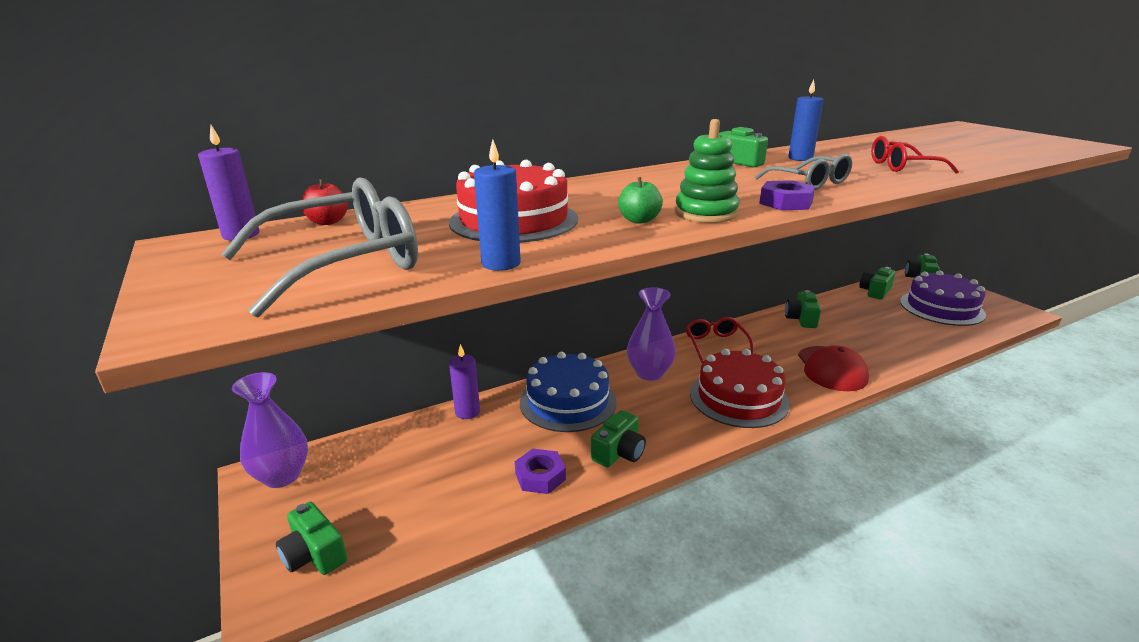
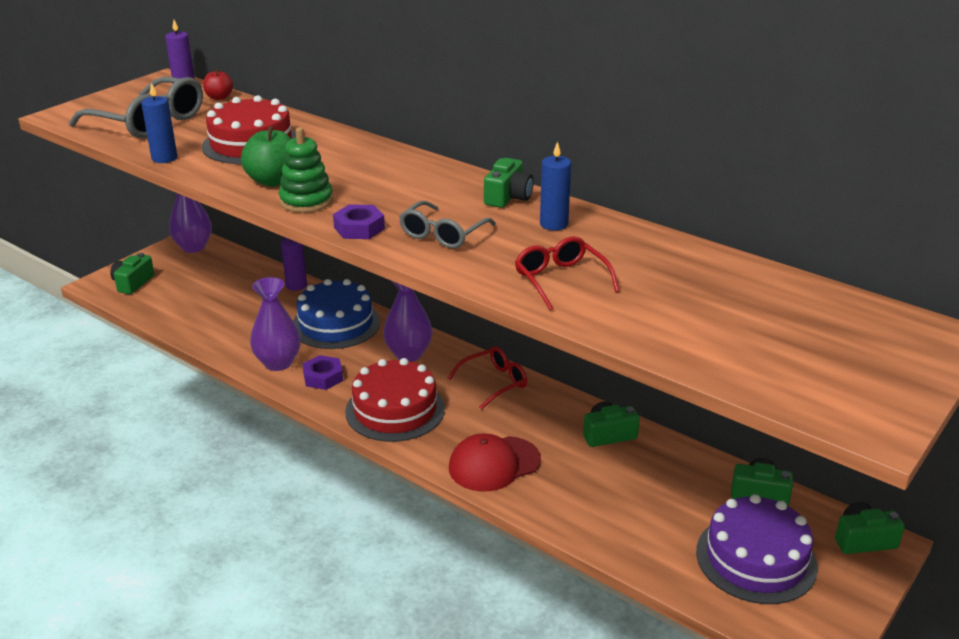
camera: 65 degrees right, 5 degrees up
purple nut [515,449,566,494] -> purple nut moved to [302,355,343,390]
green camera [591,410,646,467] -> purple vase [250,277,301,371]
green apple [618,177,663,224] -> green apple [241,126,291,187], size x1.65

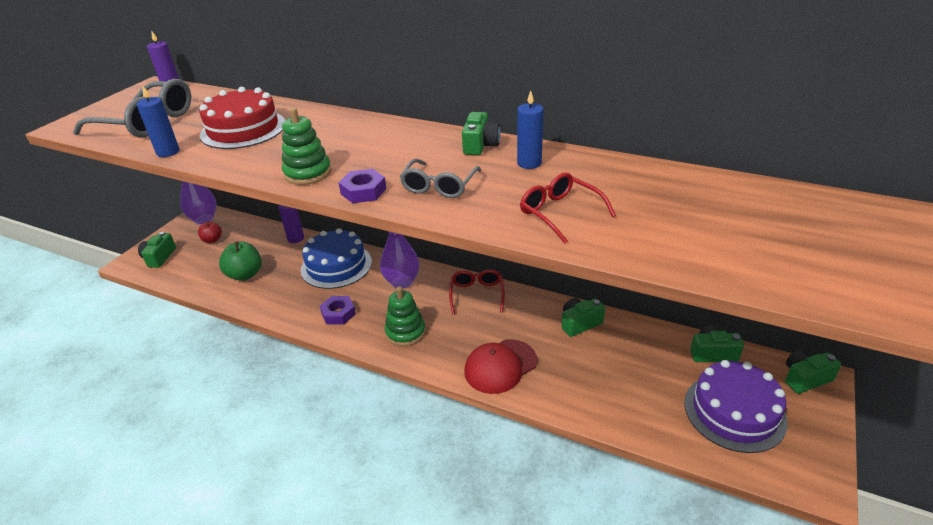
camera: 10 degrees left, 5 degrees up
red apple [203,69,233,100] -> red apple moved to [198,221,222,243]
green apple [241,126,291,187] -> green apple moved to [219,241,262,281]
purple vase [250,277,301,371] -> none
red cake [345,358,445,442] -> green stacking toy [385,286,426,347]
red glasses [448,346,527,410] -> red glasses turned 45 degrees counterclockwise [449,270,505,314]

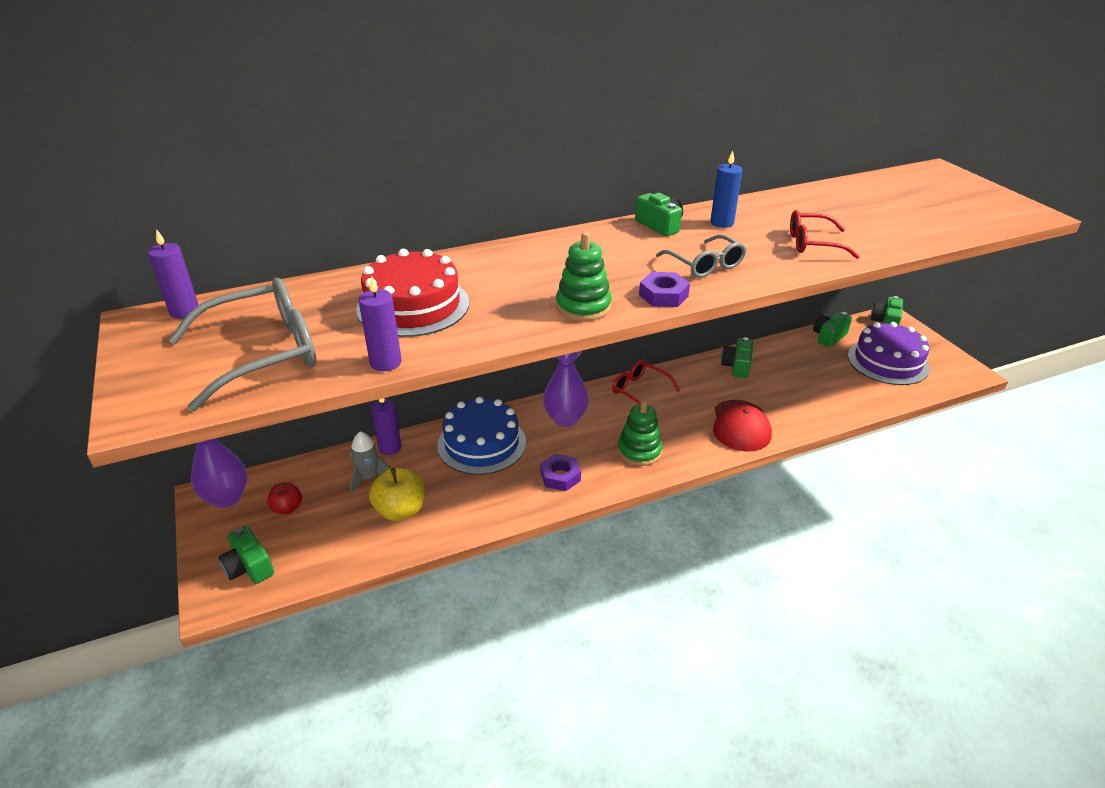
camera: 50 degrees left, 0 degrees up
blue candle [137,85,180,157] -> purple candle [359,276,402,371]
green apple [219,241,262,281] -> yellow apple [369,467,425,521]
none -> grey rocket [350,432,391,494]

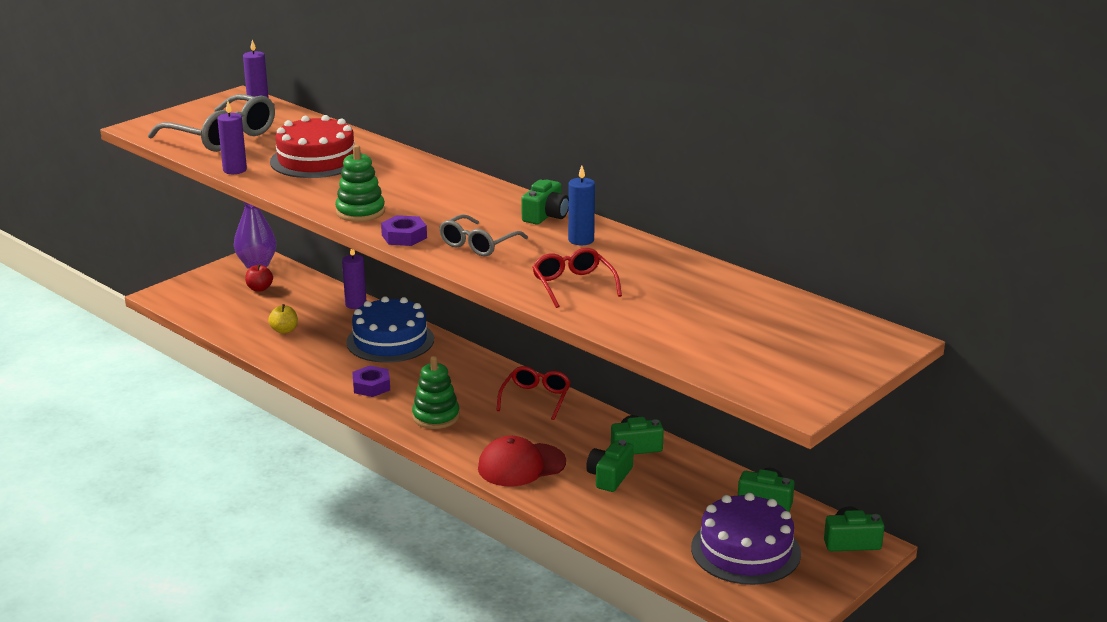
camera: 65 degrees right, 10 degrees down
green camera [219,526,274,584] -> green camera moved to [586,440,634,492]
grey rocket [350,432,391,494] -> none
yellow apple [369,467,425,521] -> yellow apple [268,304,298,334], size x0.61
purple vase [543,351,589,427] -> none

